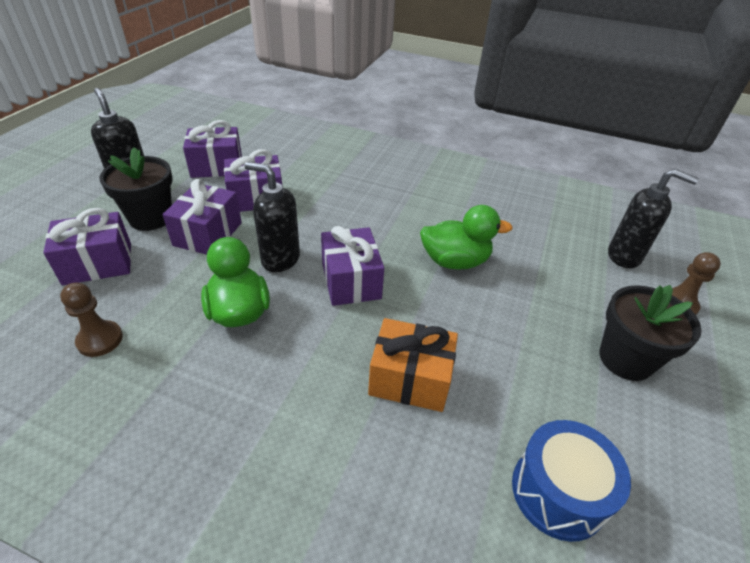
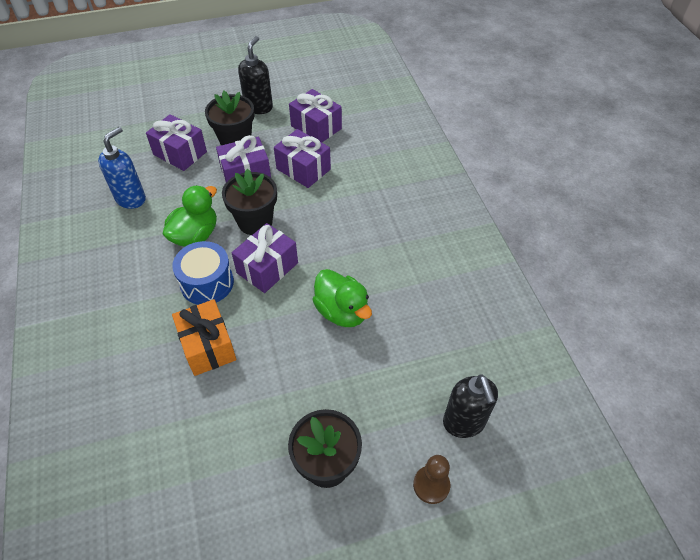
camera: 55 degrees right, 10 degrees up
brown pawn [60,283,123,357] -> blue soap dispenser [98,127,146,209]
black soap dispenser [244,162,300,272] -> black flower pot [222,169,277,235]
blue drum [512,420,631,542] -> blue drum moved to [172,241,234,305]

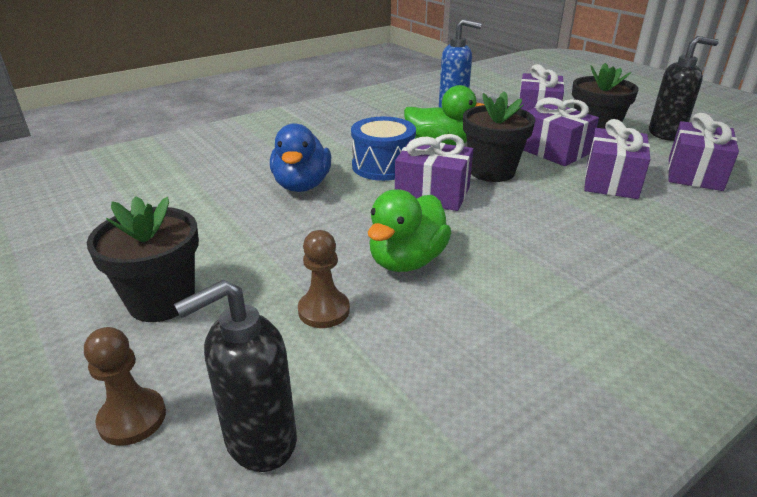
camera: 70 degrees right, 20 degrees down
orange gift [172,299,237,376] -> blue duck [270,123,331,192]
none -> brown pawn [298,230,350,328]

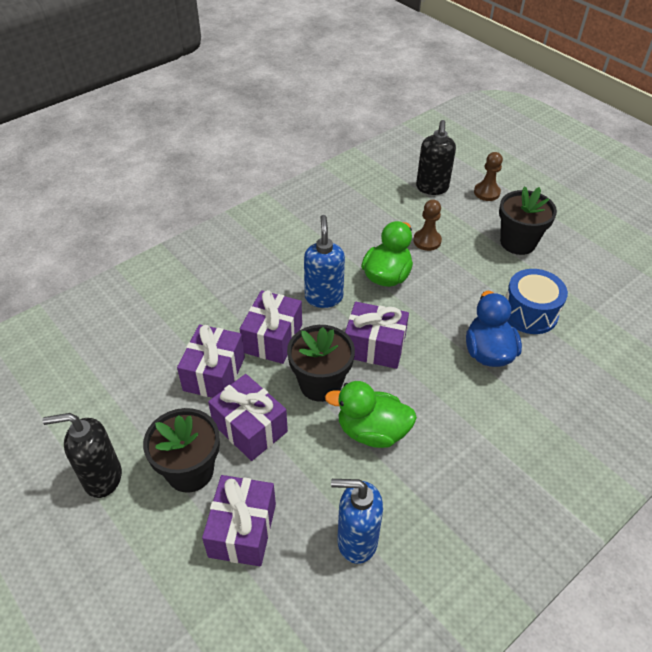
camera: 175 degrees right, 15 degrees up
black soap dispenser [174,280,297,472] -> black soap dispenser turned 135 degrees clockwise [416,120,456,195]
blue drum [351,117,416,181] -> blue drum moved to [506,269,568,334]
purple gift [668,113,739,191] -> purple gift moved to [240,290,302,364]
none -> blue soap dispenser [304,215,345,308]

